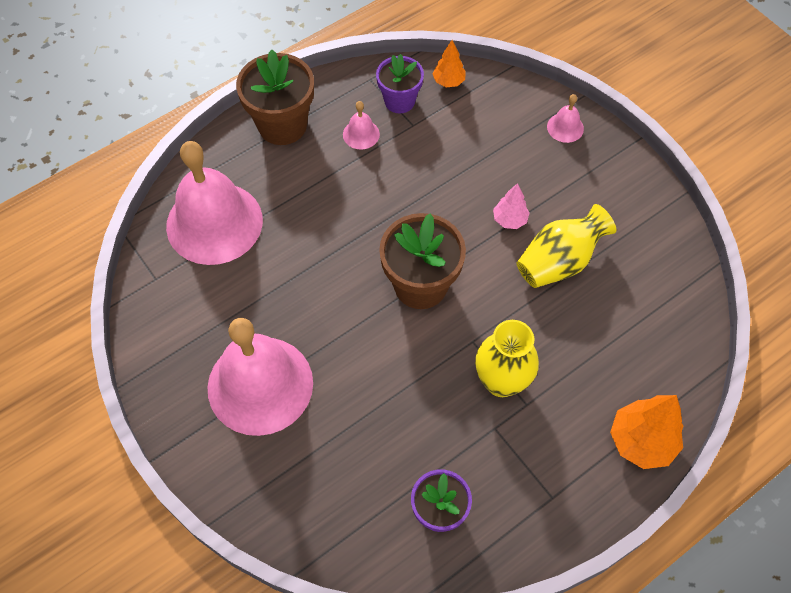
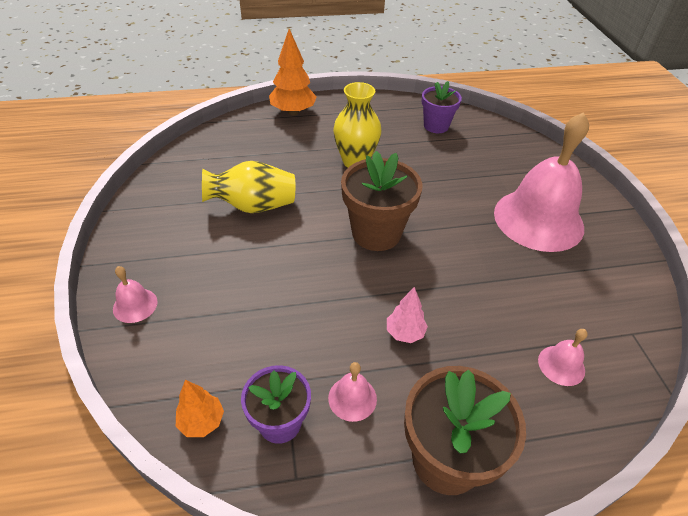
camera: 155 degrees left, 15 degrees down
pink bell [166,141,263,265] -> pink bell [538,329,588,386], size x0.41
pink tree [493,183,529,229] -> pink tree moved to [387,287,428,343]

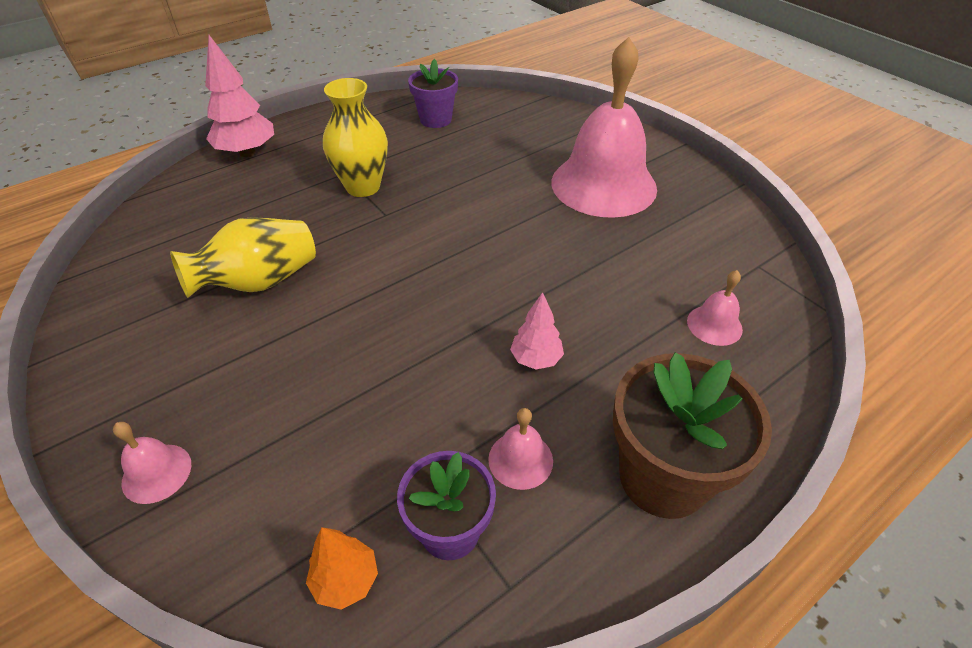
camera: 25 degrees left, 0 degrees up
orange tree [269,29,317,116] -> pink tree [205,35,274,157]
brown flower pot [341,151,422,251] -> none

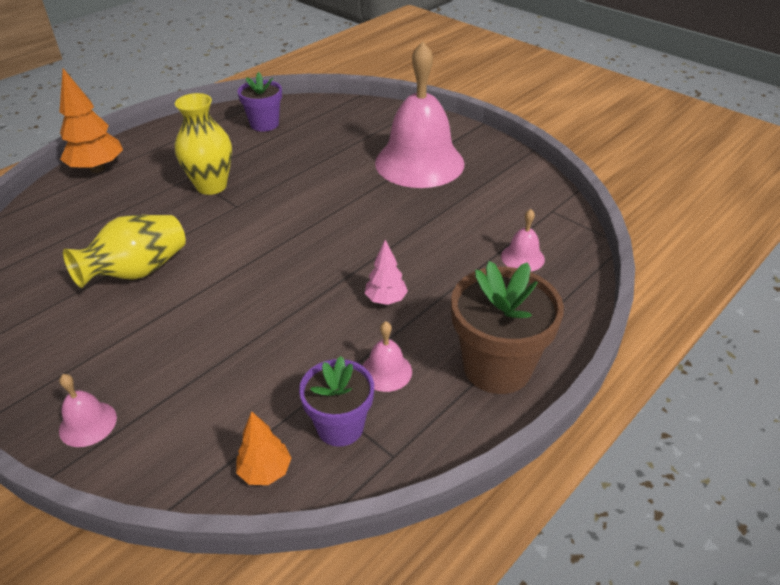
camera: 10 degrees left, 5 degrees down
pink tree [205,35,274,157] -> orange tree [59,68,123,173]

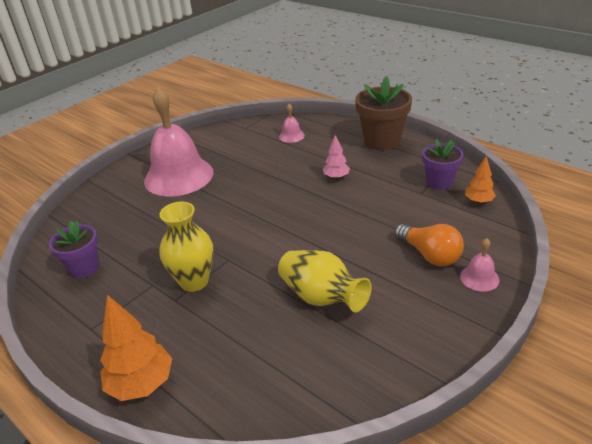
camera: 90 degrees left, 5 degrees down
pink bell [362,321,412,392] -> none
none -> orange light bulb [395,224,464,266]

